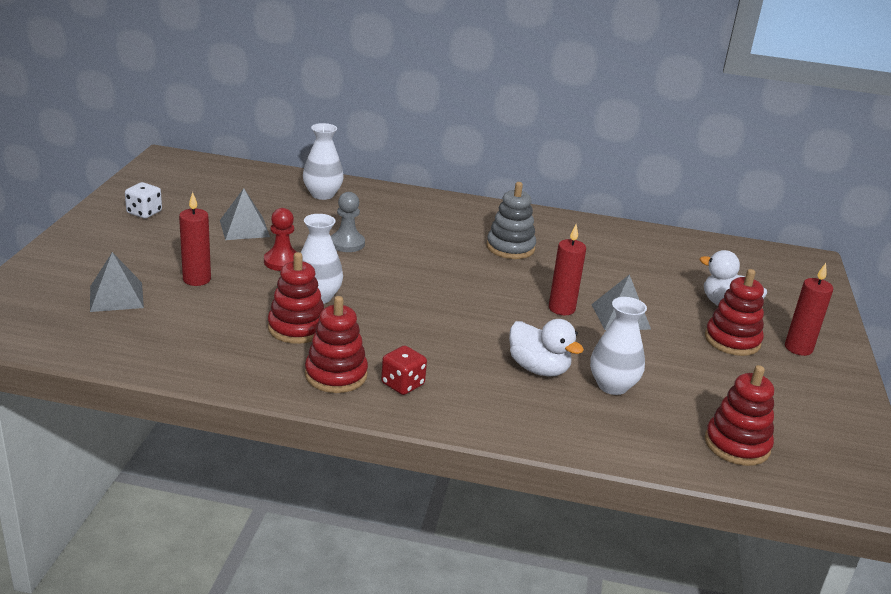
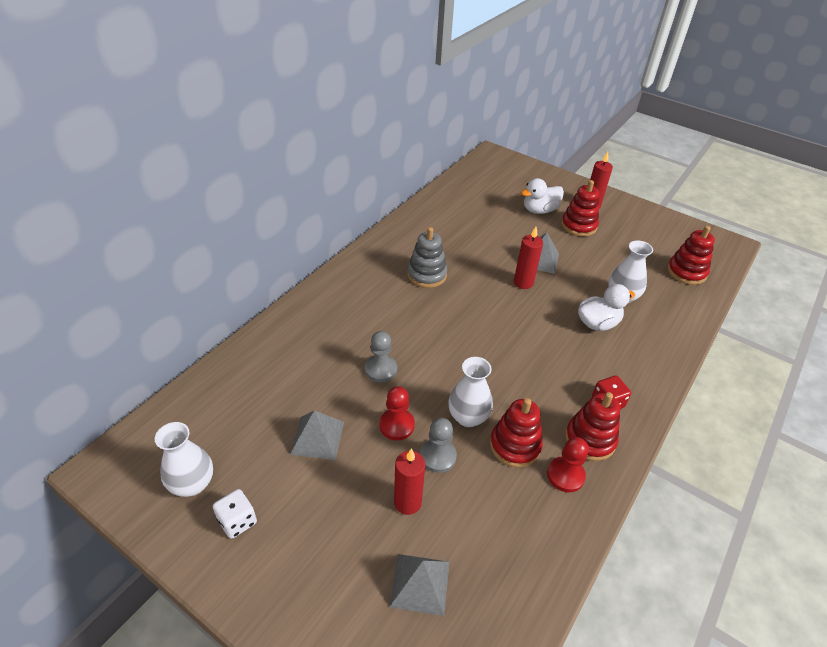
camera: 65 degrees left, 15 degrees up
white vase [303,123,344,200] -> white vase moved to [155,422,213,497]
none -> grey pawn [420,418,457,473]
none -> red pawn [547,437,589,493]

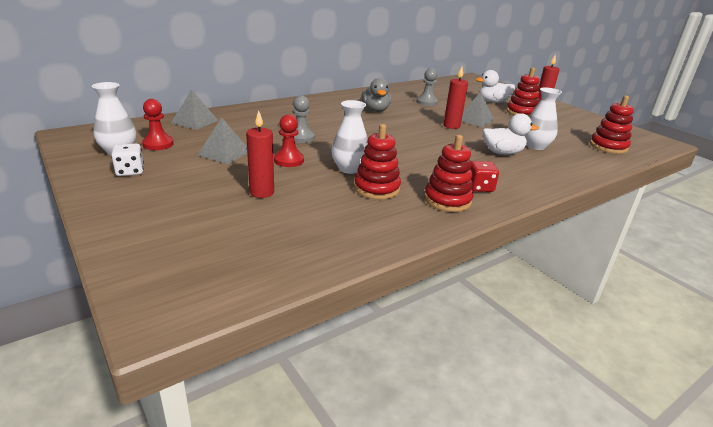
camera: 20 degrees right, 15 degrees down
grey pyramid [389,554,449,616] -> grey pyramid moved to [171,89,218,130]
grey stacking toy [407,227,448,288] -> grey duck [361,78,391,112]
grey pawn [420,418,457,473] -> grey pawn moved to [416,68,438,106]
red pawn [547,437,589,493] -> red pawn moved to [142,99,174,150]

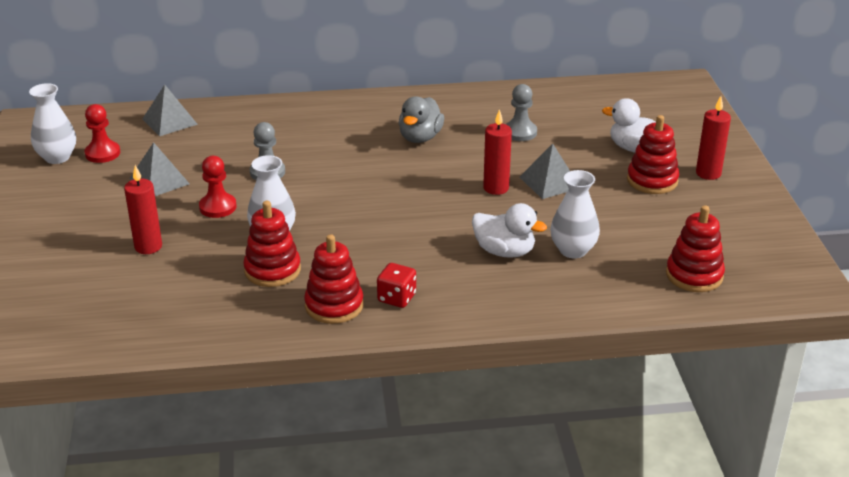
camera: 30 degrees right, 5 degrees up
white dice [111,144,144,176] -> none

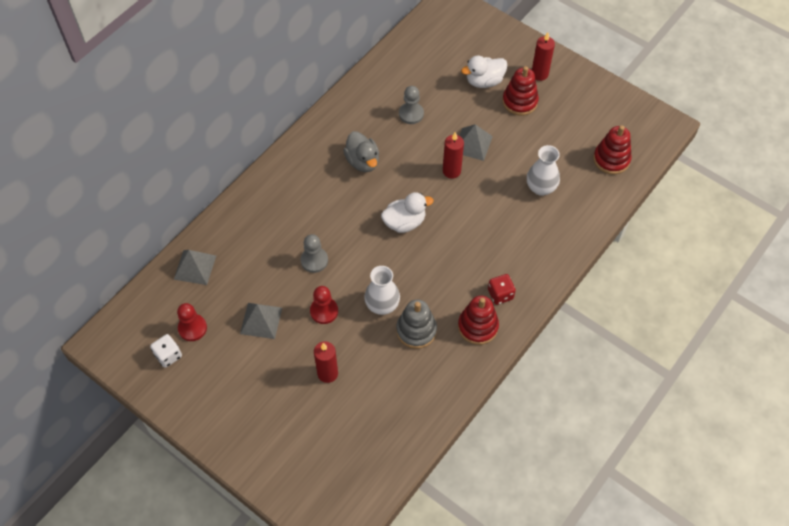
camera: 45 degrees left, 25 degrees up
white vase [29,83,76,164] -> white dice [150,334,182,368]
red stacking toy [243,201,301,287] -> grey stacking toy [396,299,437,349]
white duck [472,203,547,258] -> white duck moved to [381,192,434,233]

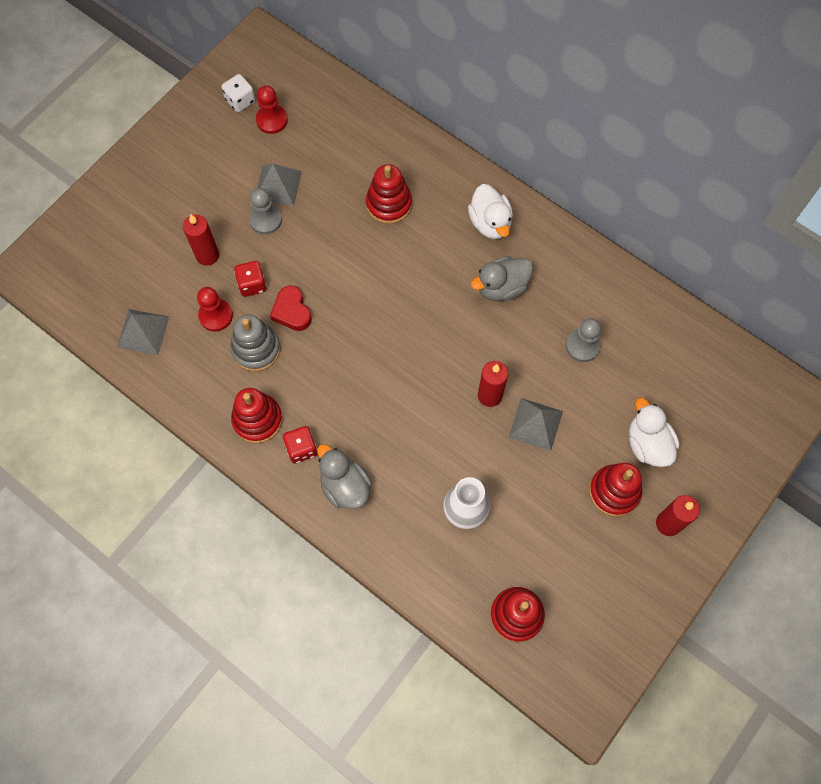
camera: 90 degrees right, 10 degrees up
grey pyramid [174,250,216,285] -> grey pyramid moved to [117,309,170,355]
grey pawn [301,234,328,273] -> grey pawn moved to [249,188,282,234]
red pawn [310,286,338,324] -> red pawn moved to [197,287,233,331]
white vase [364,266,400,315] -> red heart [270,286,312,331]
white duck [381,192,434,233] -> white duck moved to [468,184,513,239]
none -> red dice [234,261,266,297]
none -> grey duck [317,444,372,509]
none -> red stacking toy [366,164,412,224]

